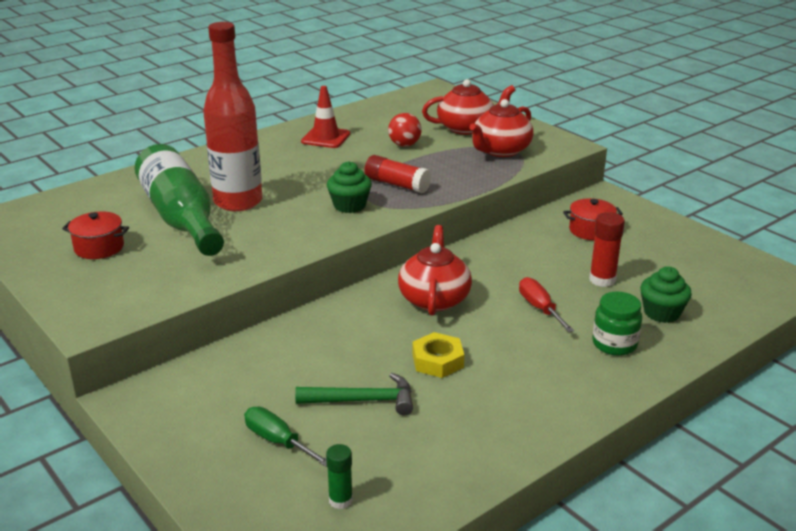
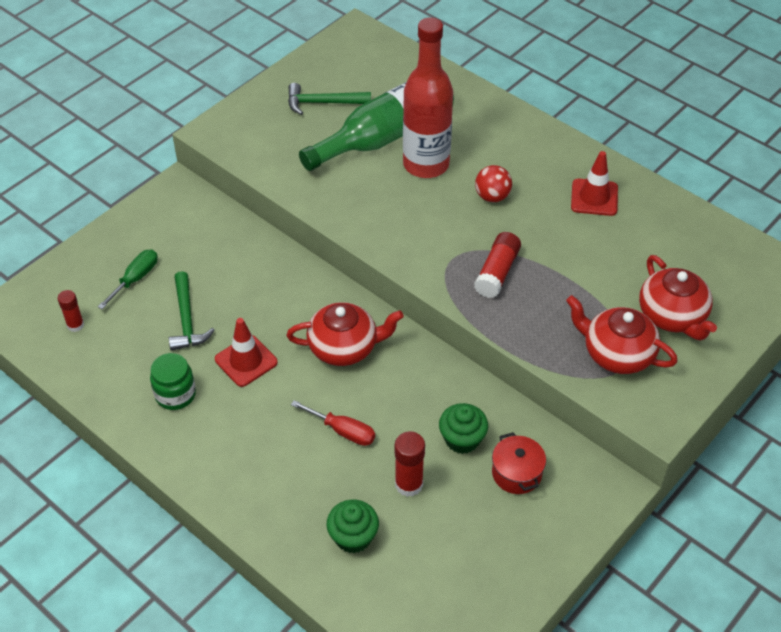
camera: 80 degrees right, 20 degrees up
red pot [62,211,129,259] -> green hammer [288,83,371,115]
green glue stick [326,444,353,509] -> red glue stick [58,290,84,332]
green cupcake [327,161,372,213] -> green cupcake moved to [439,403,488,454]
red ball [388,113,422,147] -> red ball moved to [475,165,512,202]
yellow nut [413,332,464,378] -> red traffic cone [215,318,278,387]
red screwdriver [519,277,574,332] -> red screwdriver turned 60 degrees clockwise [291,400,375,446]
green jar [592,292,642,356] -> green jar moved to [150,353,196,410]

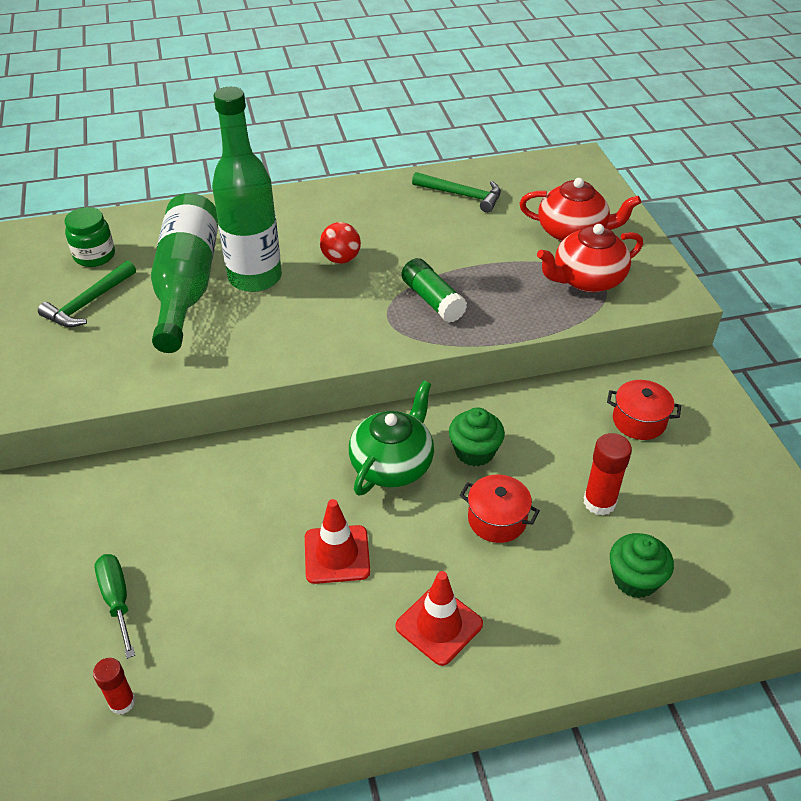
camera: 55 degrees left, 5 degrees down
green jar [150,353,196,410] -> green jar moved to [64,207,115,267]
green hammer [169,271,215,351] -> green hammer moved to [412,172,501,213]
red teapot [287,302,404,366] -> green teapot [349,380,434,496]
red screwdriver [291,400,375,446] -> red pot [459,475,540,543]
red bottle [403,17,453,178] -> green bottle [212,87,282,292]
green cupcake [439,403,488,454] -> green cupcake moved to [449,407,505,466]
red glue stick [474,232,521,298] -> green glue stick [402,258,467,323]
red traffic cone [571,151,618,216] -> red traffic cone moved to [396,571,483,666]

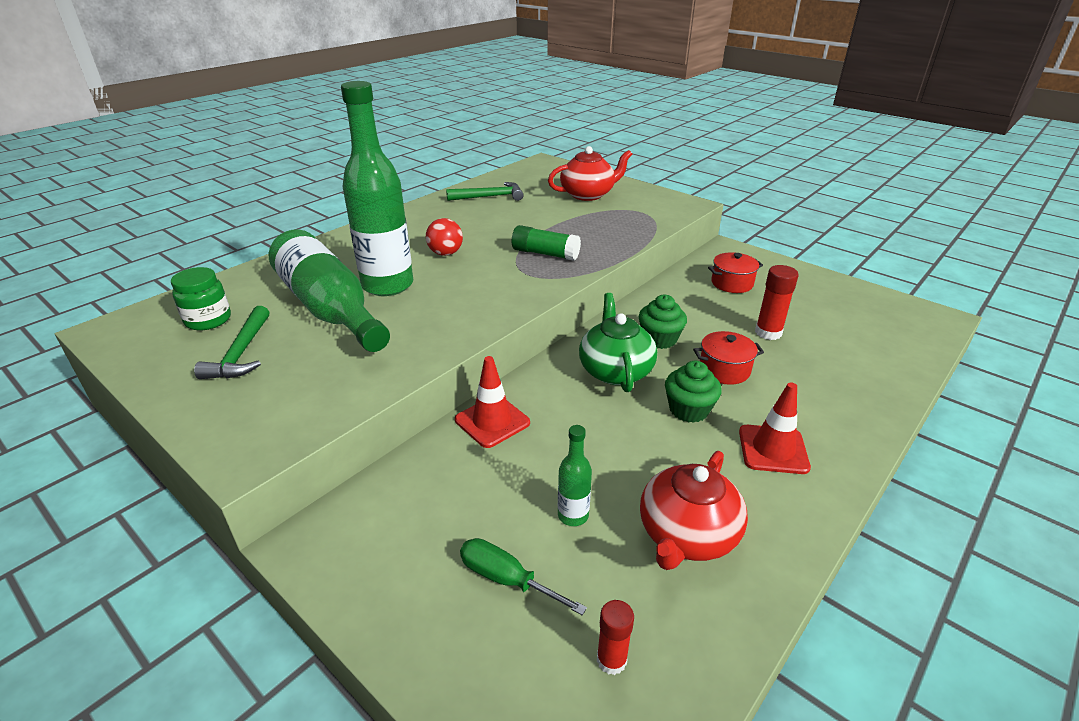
camera: 35 degrees left, 10 degrees down
red traffic cone [305,499,370,584] -> red traffic cone moved to [455,356,530,448]
red teapot [537,224,643,292] -> red teapot moved to [640,451,748,570]
green cupcake [610,533,674,598] -> green cupcake moved to [665,361,722,423]
none -> green bottle [558,425,592,526]

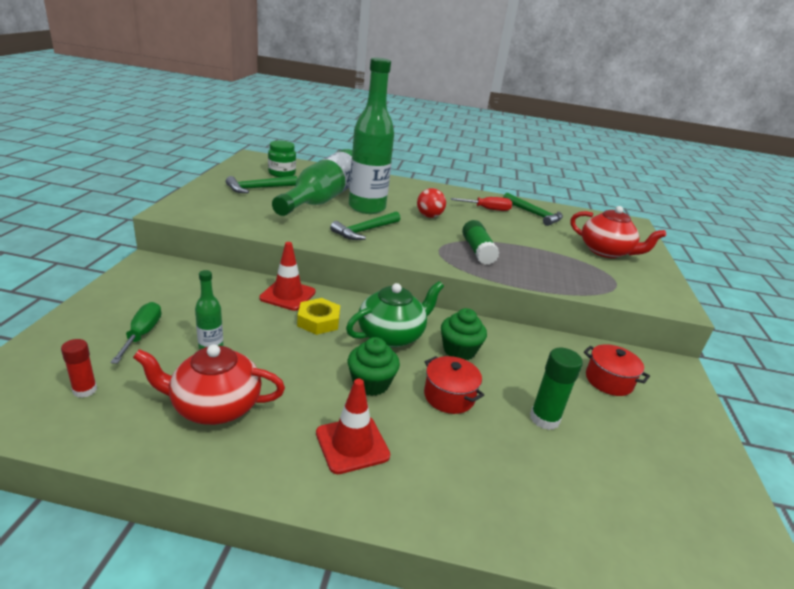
camera: 55 degrees right, 5 degrees down
red glue stick [755,265,799,340] -> green glue stick [530,348,583,430]
none -> yellow nut [297,298,340,335]
none -> green hammer [330,212,400,240]
none -> red screwdriver [451,197,512,211]

